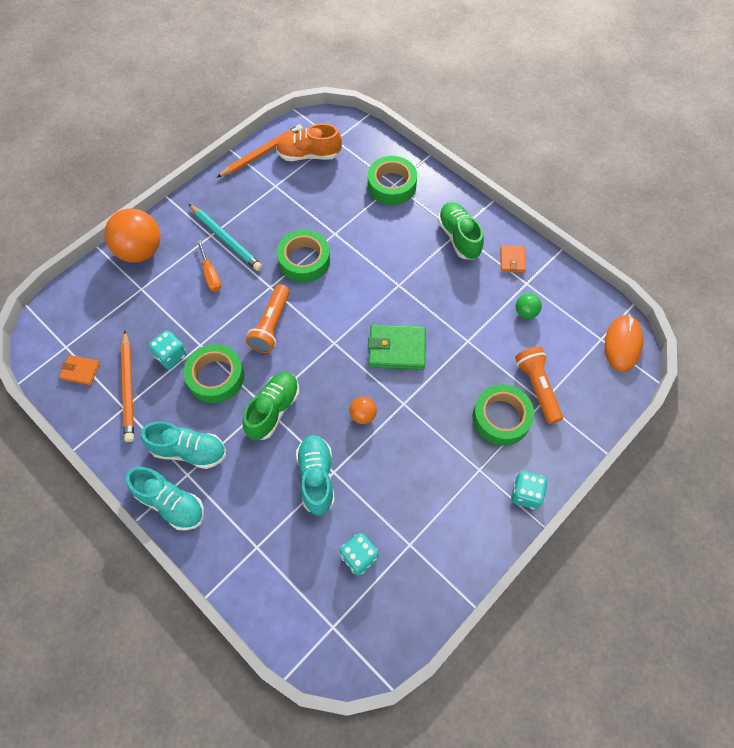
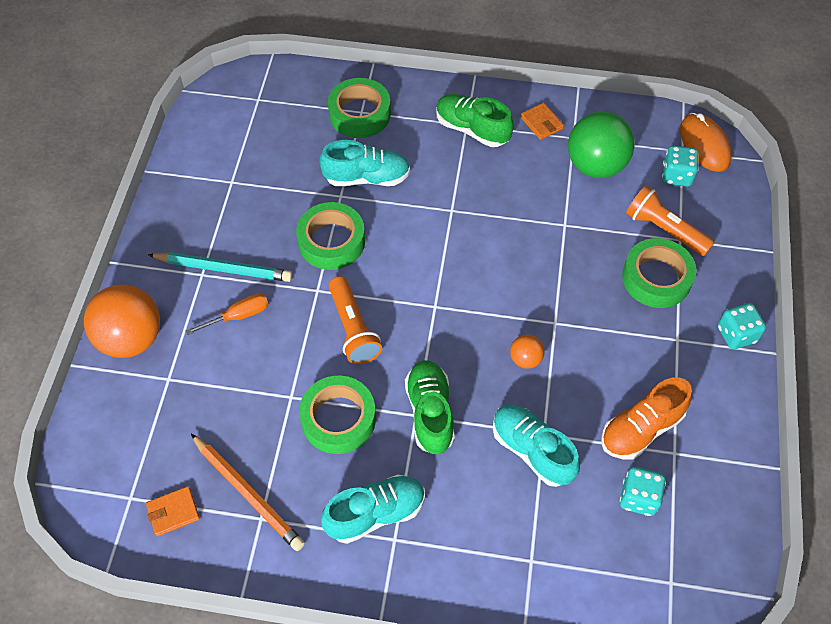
camera: 35 degrees left, 5 degrees down
turquoise shoe [126,467,204,531] -> turquoise shoe moved to [319,140,410,186]
turquoise dice [148,330,187,369] -> turquoise dice moved to [662,145,699,187]
orange screwdriver [197,240,221,292] -> orange screwdriver turned 60 degrees counterclockwise [185,293,269,335]
orange pencil [216,124,303,178] -> none
orange shoe [276,123,342,161] -> orange shoe moved to [601,377,692,460]
green wallet [368,324,426,370] -> none
green ball [516,293,542,319] -> green ball [568,112,635,178], size x2.14

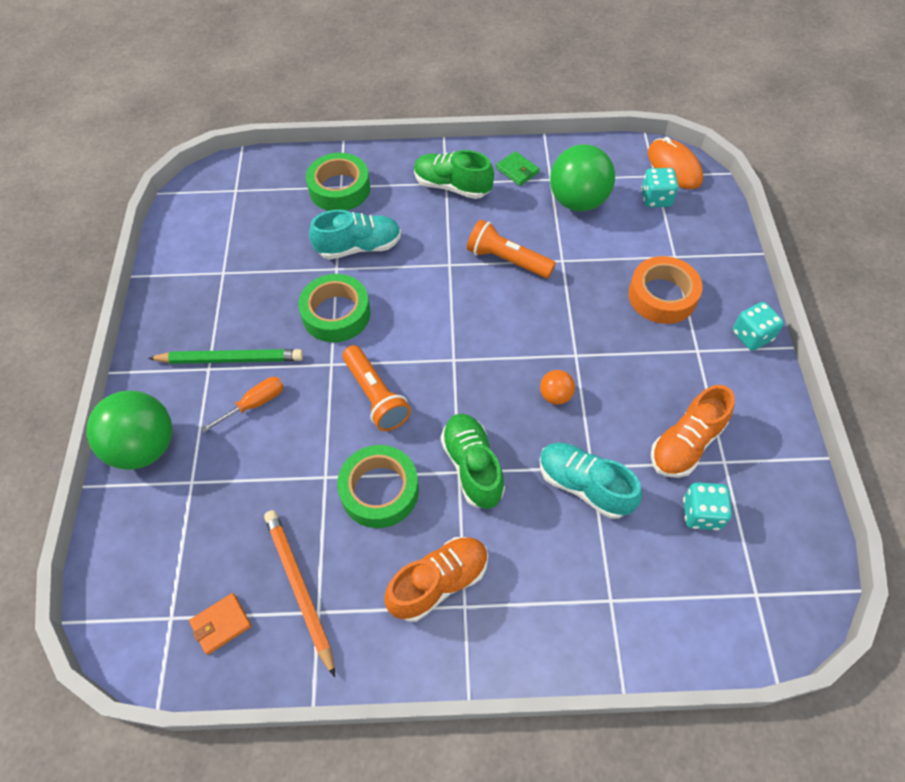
camera: 10 degrees left, 0 degrees up
orange ball [84,285,160,358] -> green ball [87,391,172,470]
turquoise pencil [148,252,293,282] -> green pencil [148,349,303,364]
orange pencil [191,434,305,551] -> orange pencil turned 150 degrees counterclockwise [264,510,335,677]
turquoise shoe [321,474,425,544] -> orange shoe [384,537,488,622]
orange wallet [520,103,564,140] -> green wallet [496,151,539,186]
green tape [622,238,696,308] -> orange tape [628,256,703,324]
orange flashlight [626,186,715,256] -> orange flashlight moved to [467,219,556,278]

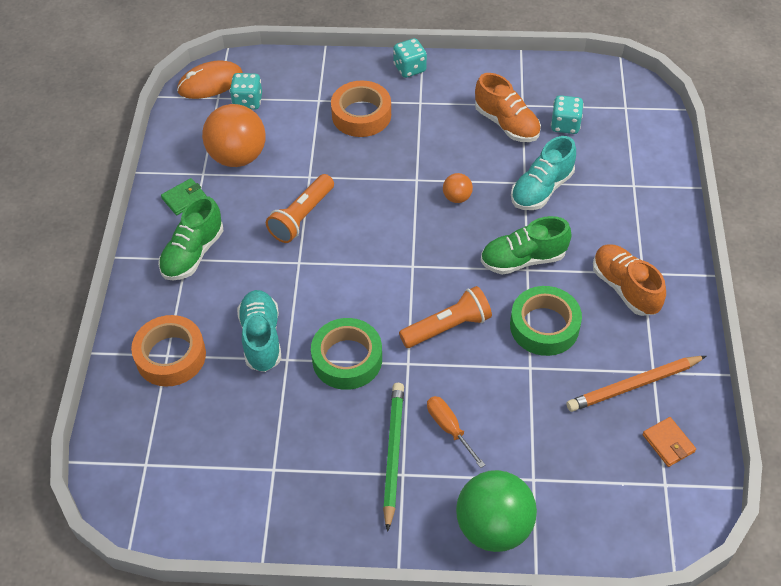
camera: 85 degrees left, 5 degrees down
green tape [306,153,370,211] -> orange tape [131,315,206,387]
green ball [550,144,615,211] -> orange ball [202,104,266,167]

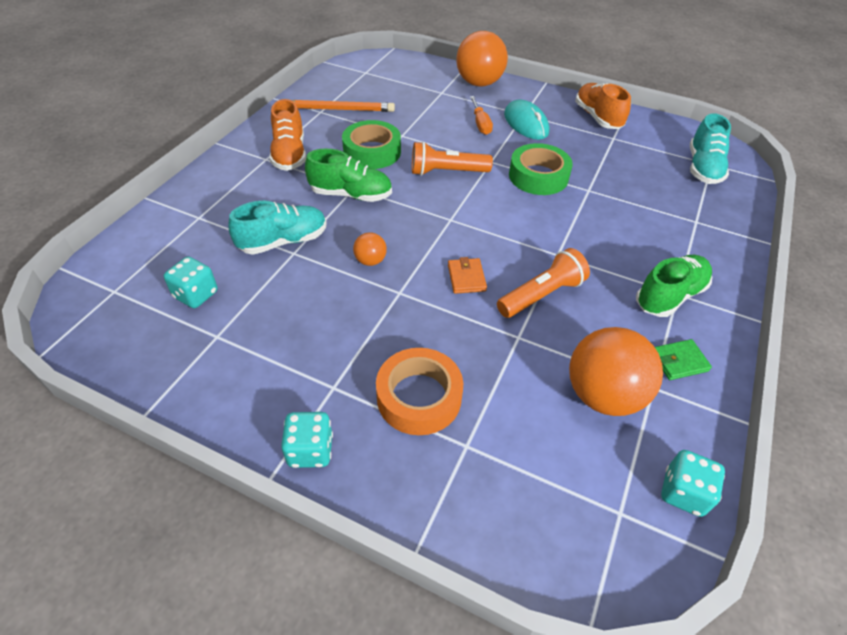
camera: 160 degrees left, 5 degrees down
orange tape [131,315,206,387] -> none
orange mouse [177,60,243,99] -> none
turquoise dice [230,73,262,110] -> turquoise dice moved to [661,450,725,517]
turquoise shoe [237,290,281,372] -> turquoise shoe moved to [690,113,731,184]
green pencil [383,383,404,532] -> turquoise mouse [504,99,549,140]
green ball [456,470,537,552] -> orange ball [456,31,508,87]
orange shoe [475,73,541,142] -> orange shoe moved to [575,83,631,129]
orange wallet [643,417,696,467] -> orange wallet moved to [448,257,487,294]

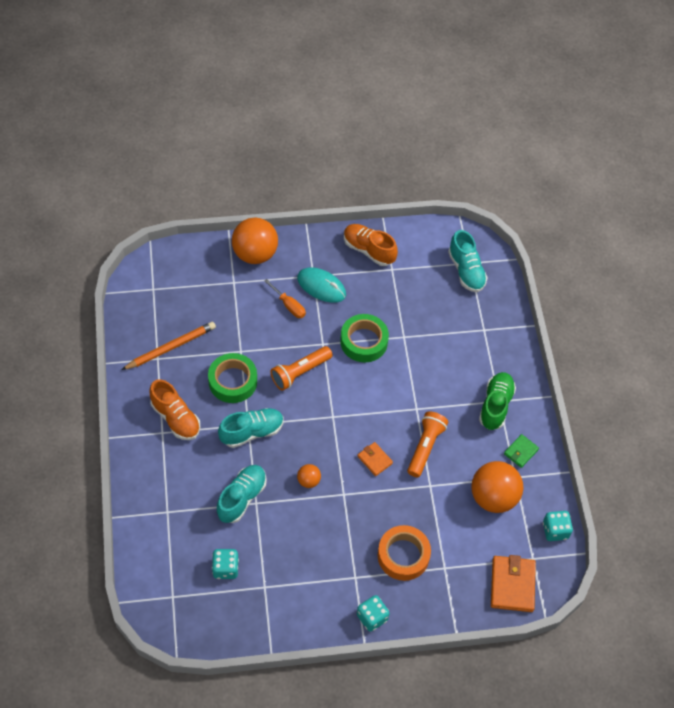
camera: 35 degrees left, 10 degrees up
green shoe [305,149,392,202] -> turquoise shoe [218,408,283,448]
none -> orange wallet [491,555,536,612]

